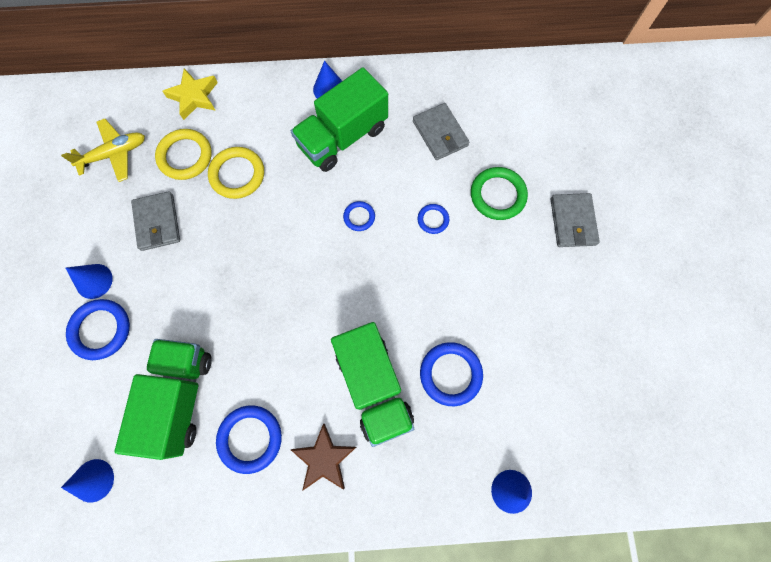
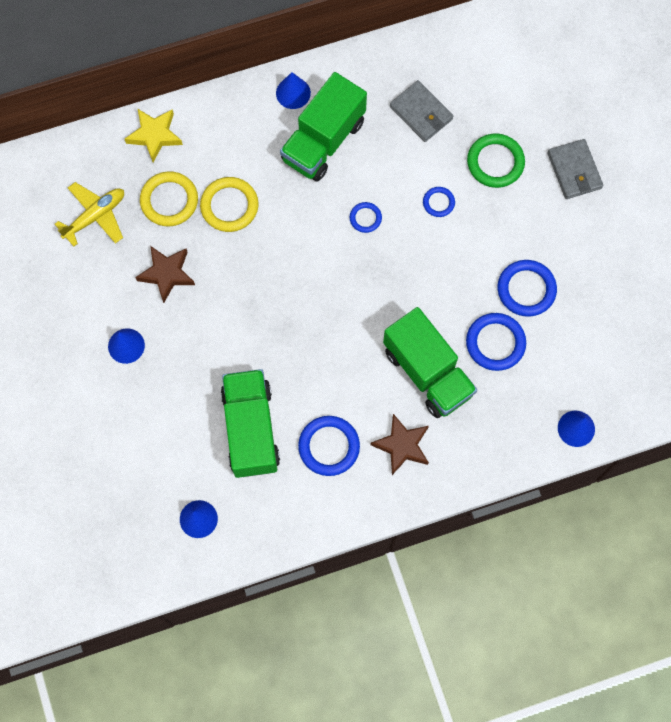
camera: 15 degrees left, 0 degrees up
blue ring [66,299,130,360] -> blue ring moved to [498,260,557,317]
grey wallet [131,191,180,251] -> brown star [135,246,195,303]

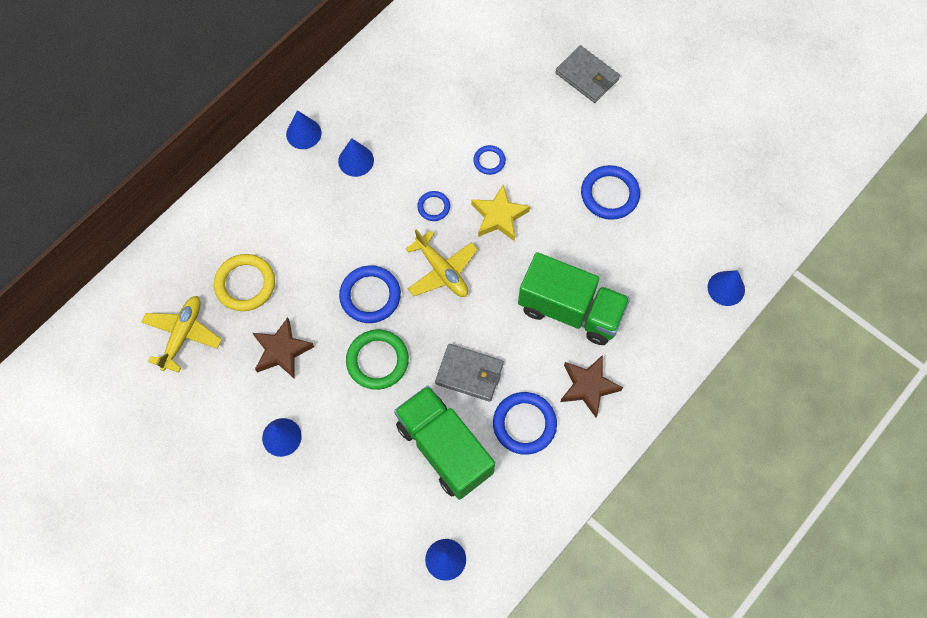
camera: 30 degrees left, 5 degrees down
yellow star [125,108,183,163] -> yellow star moved to [471,185,530,241]
yellow ring [200,177,259,232] -> none
green truck [280,72,367,182] -> blue cone [338,138,374,177]
grey wallet [390,80,454,142] -> grey wallet moved to [435,344,504,402]
blue ring [466,313,526,371] -> blue ring moved to [339,265,401,323]
green ring [467,133,525,188] -> green ring moved to [346,330,409,390]
none -> yellow plane [406,229,478,297]

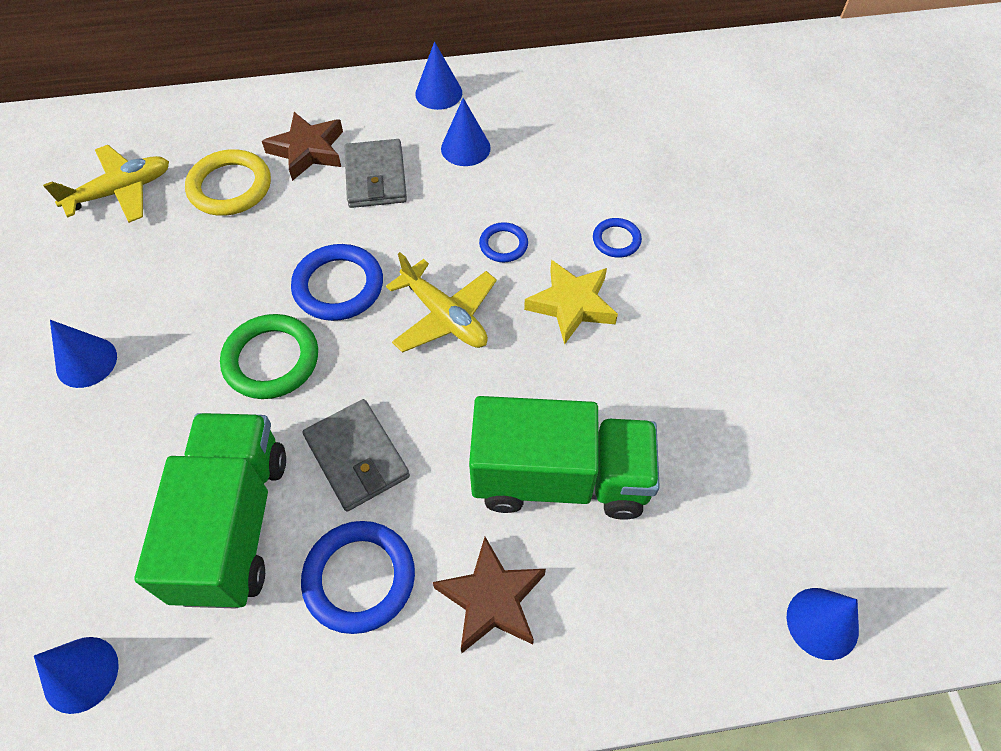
camera: 40 degrees right, 10 degrees down
brown star [253,317,314,379] -> brown star moved to [262,112,343,181]
yellow plane [406,229,478,297] -> yellow plane turned 45 degrees counterclockwise [386,252,497,353]
green truck [518,252,630,345] -> green truck turned 60 degrees counterclockwise [469,396,660,520]
grey wallet [555,45,620,103] -> grey wallet moved to [344,139,407,208]
blue ring [581,165,640,220] -> none

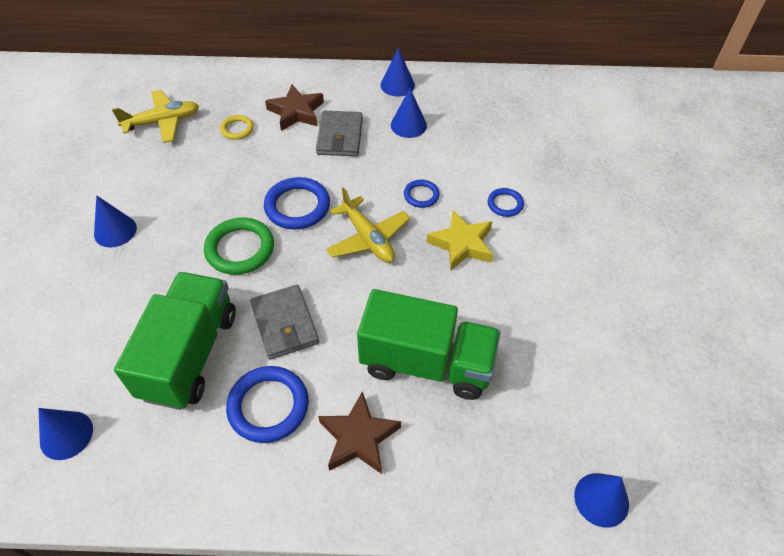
camera: 10 degrees right, 5 degrees down
yellow ring [185,149,271,216] -> yellow ring [220,115,254,140], size x0.55

